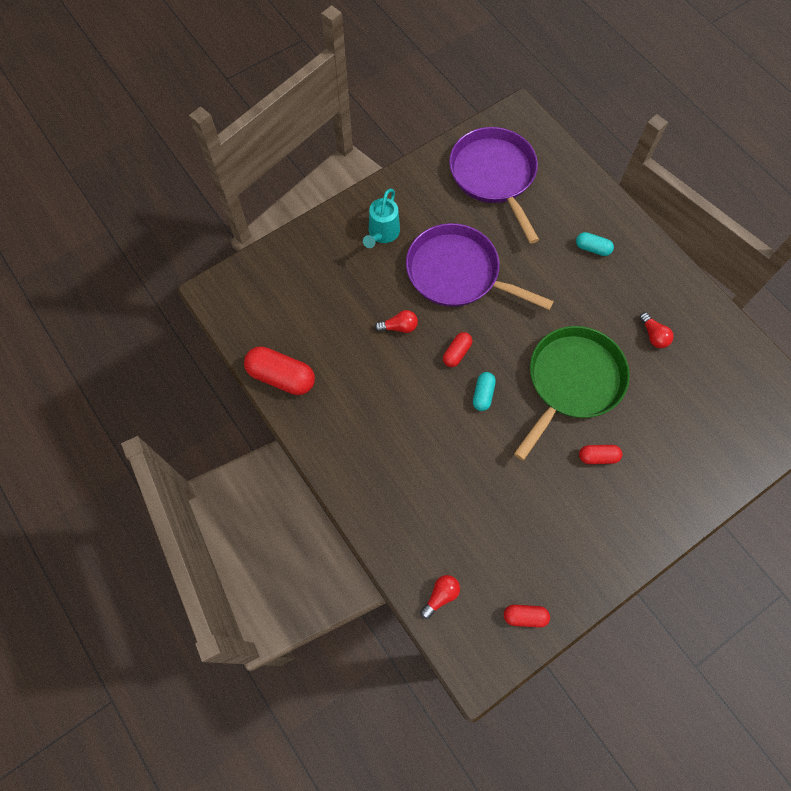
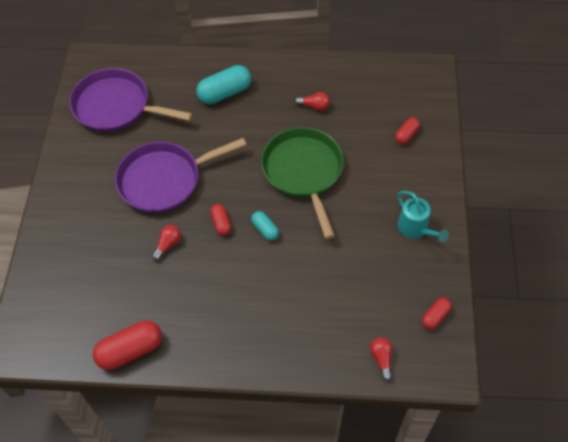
camera: 50 degrees left, 10 degrees down
turquoise watering can [363,189,400,248] -> turquoise watering can moved to [398,191,449,242]
turquoise capsule [576,232,614,256] -> turquoise capsule [197,65,251,104], size x1.81
red capsule [579,445,622,464] -> red capsule moved to [395,117,420,144]

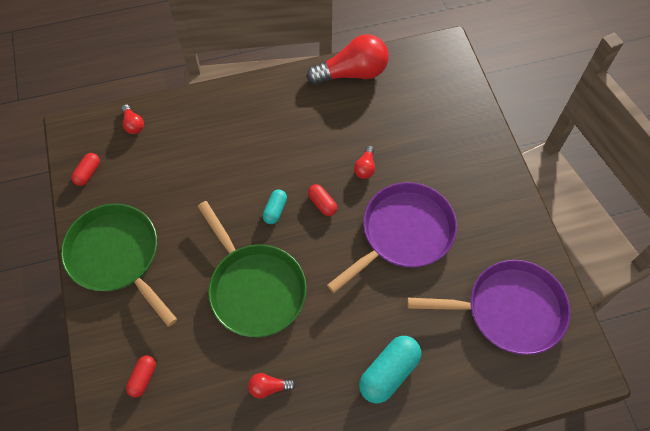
camera: 160 degrees right, 5 degrees up
red capsule [93,321,162,370] -> red light bulb [307,34,389,85]
turquoise capsule [251,211,279,240] -> turquoise capsule turned 75 degrees clockwise [263,189,287,224]
turquoise watering can [398,191,449,242] -> green pan [61,203,177,327]

